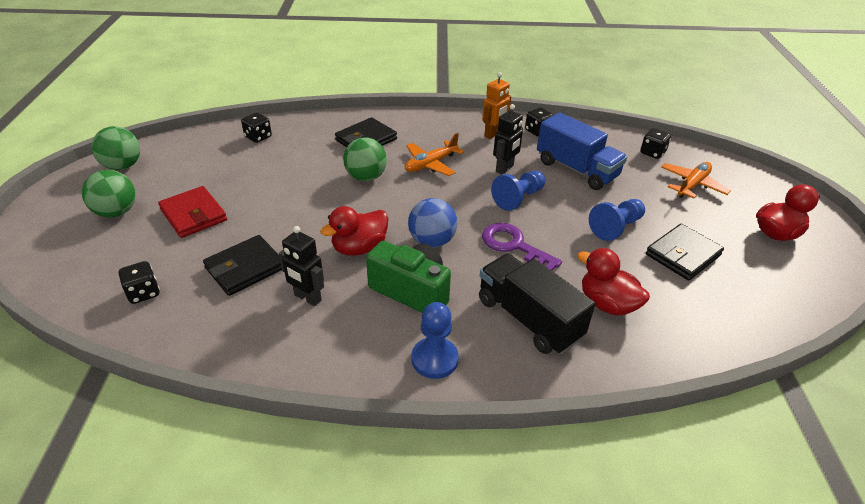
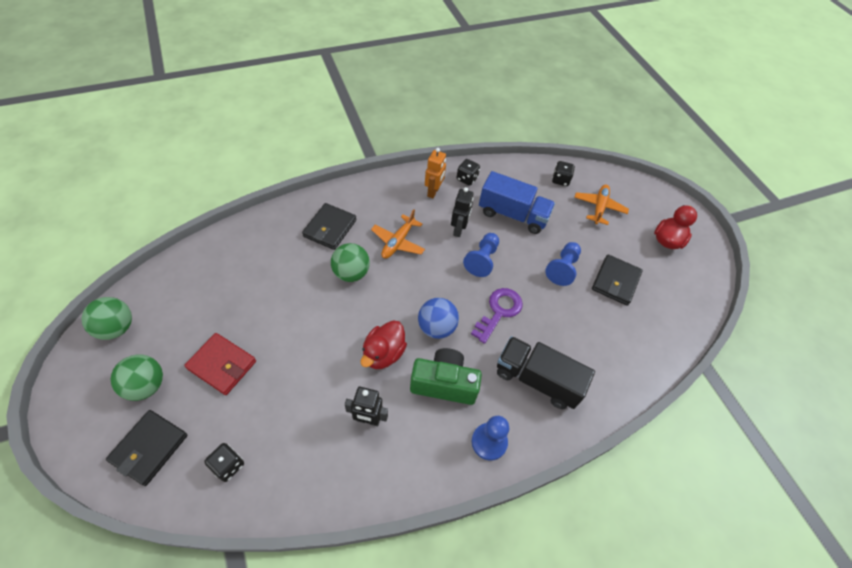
camera: 25 degrees left, 15 degrees up
black wallet [203,235,282,296] -> black wallet moved to [106,410,188,486]
black dice [241,113,272,143] -> none
purple key [482,223,562,271] -> purple key turned 105 degrees clockwise [471,288,523,344]
red duck [577,248,650,316] -> none

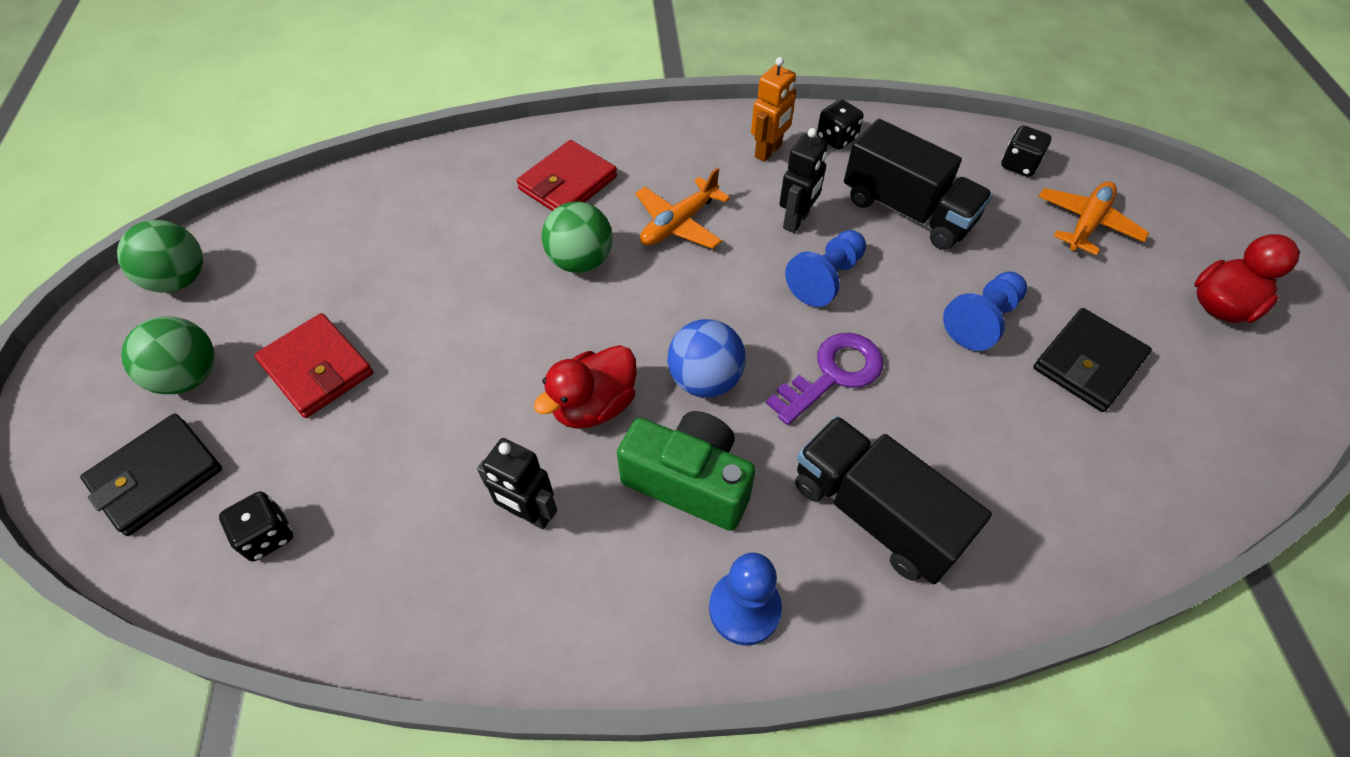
camera: 20 degrees right, 0 degrees up
black wallet [302,203,356,250] -> red wallet [517,140,617,211]
blue truck [479,171,555,234] -> black truck [844,119,993,250]

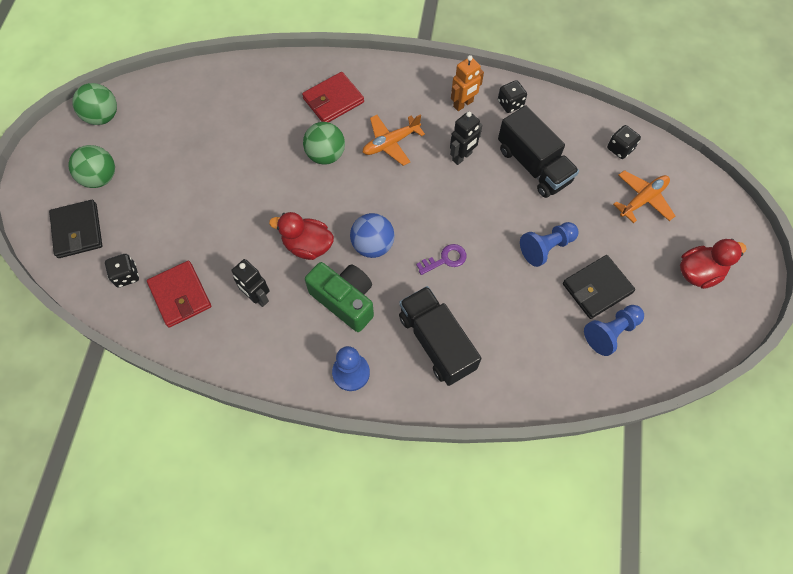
camera: 15 degrees right, 10 degrees up
black wallet [80,414,222,536] -> black wallet turned 75 degrees counterclockwise [49,200,102,258]
red wallet [254,313,373,418] -> red wallet moved to [147,261,211,328]
red duck [534,345,637,429] -> red duck turned 45 degrees clockwise [269,212,334,260]
purple key [766,333,883,425] -> purple key [416,244,466,275], size x0.66
blue pawn [785,230,866,307] -> blue pawn moved to [584,305,644,356]

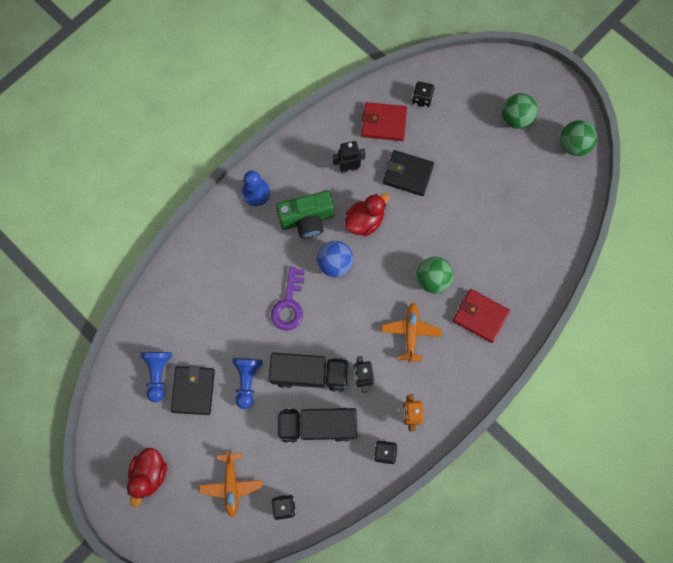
camera: 125 degrees right, 10 degrees up
black wallet [49,200,102,258] -> black wallet moved to [383,150,434,196]
red wallet [302,72,364,122] -> red wallet turned 60 degrees counterclockwise [453,289,510,343]
black truck [399,286,481,386] -> black truck moved to [269,353,349,392]
purple key [416,244,466,275] -> purple key [271,267,305,331], size x1.51

